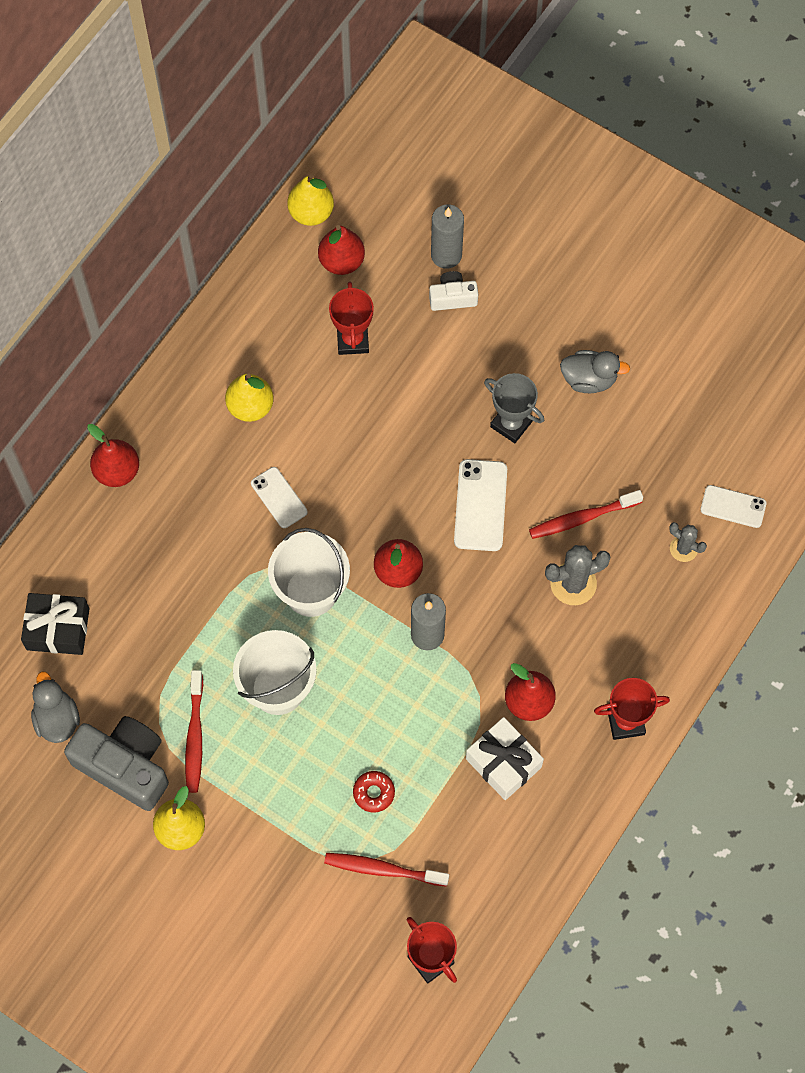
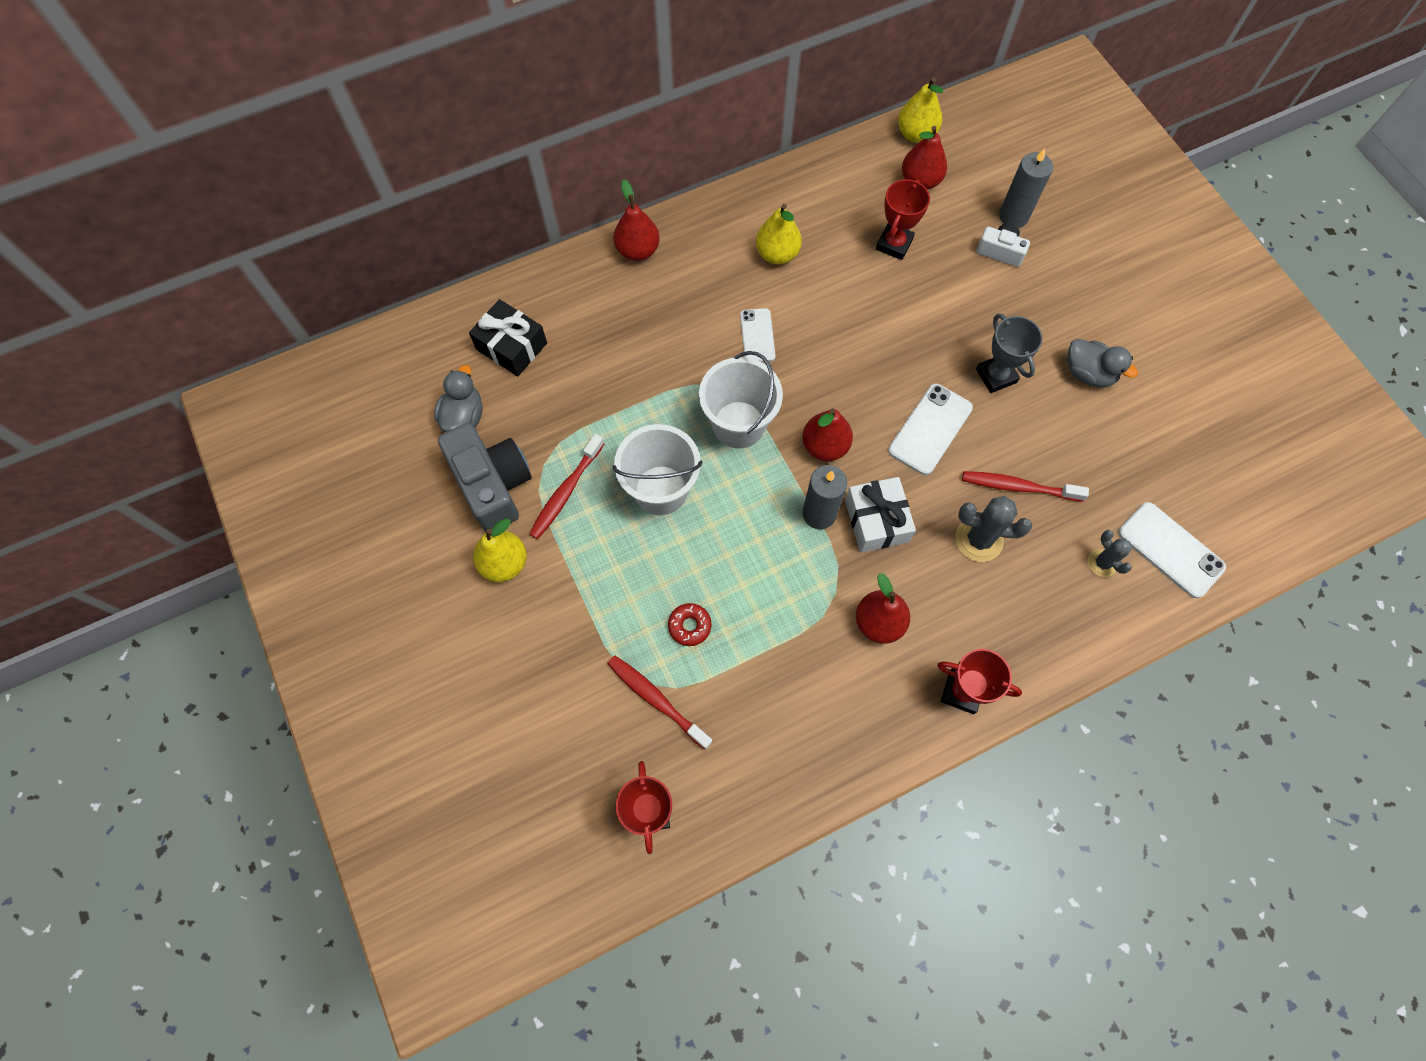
camera: 30 degrees right, 0 degrees up
white gift [466,717,544,800] -> white gift moved to [845,477,916,552]
white phone [700,485,766,528] -> white phone [1118,502,1226,598], size x1.53

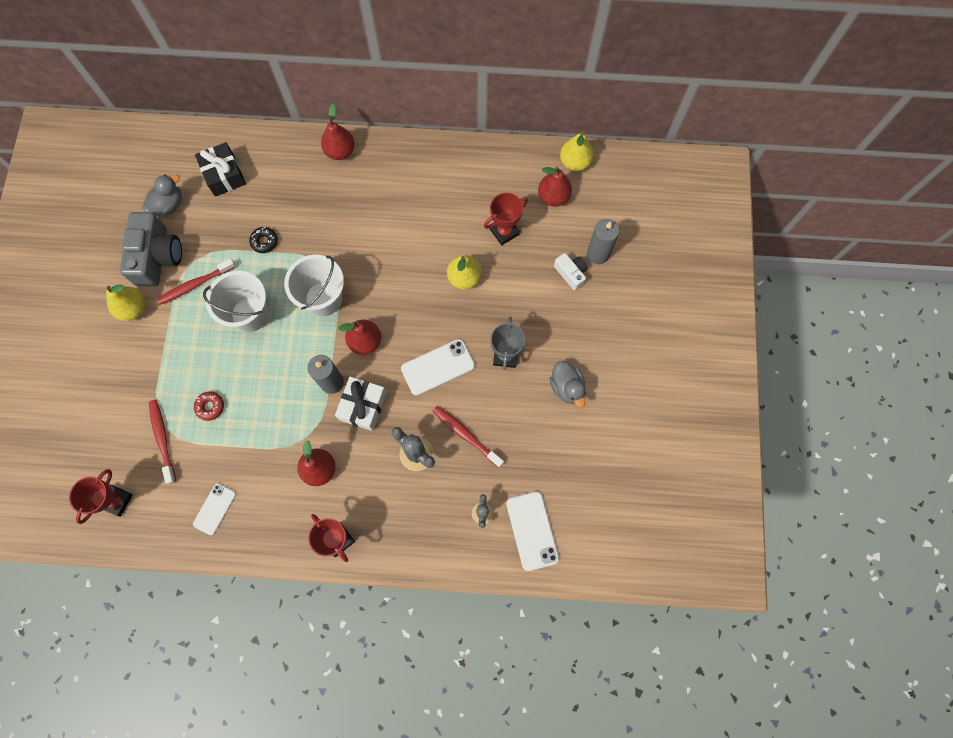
camera: 30 degrees right, 5 degrees up
white phone [740,308,775,362] -> white phone moved to [193,483,236,535]
yellow pear [756,204,802,264] -> yellow pear moved to [447,255,482,290]
none -> black donut [249,227,278,253]

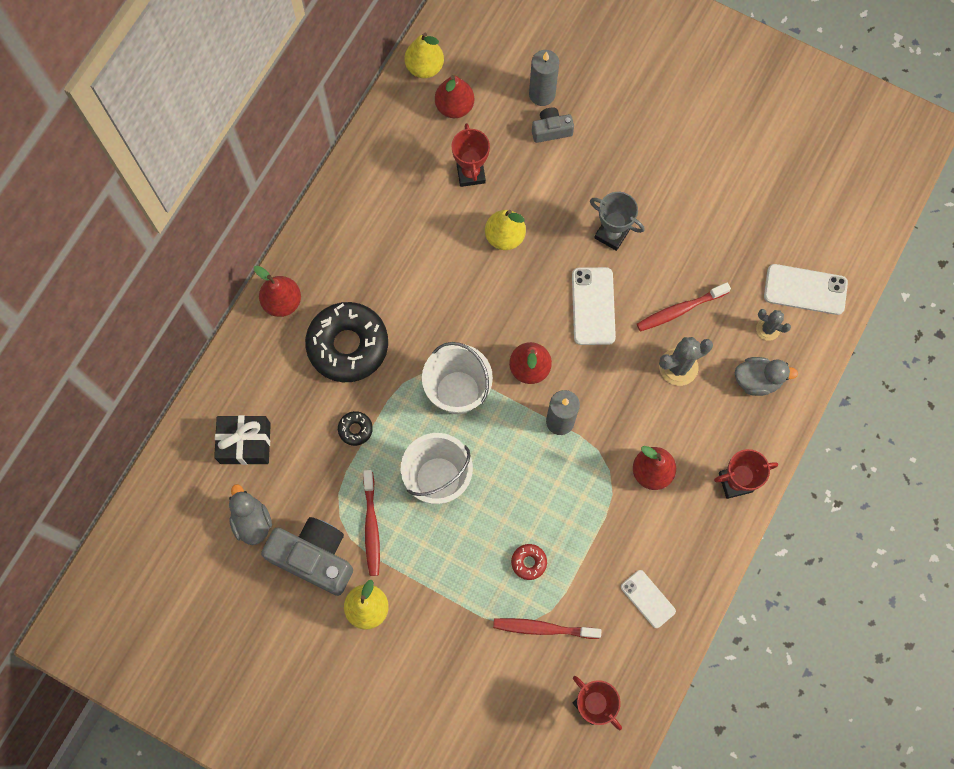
camera: 65 degrees left, 0 degrees up
white gift [335,377,387,431] -> none
grey duck [550,361,586,407] -> grey duck moved to [735,357,798,396]
white camera [554,253,588,291] -> grey camera [532,107,574,143]
none -> black donut [305,302,388,382]

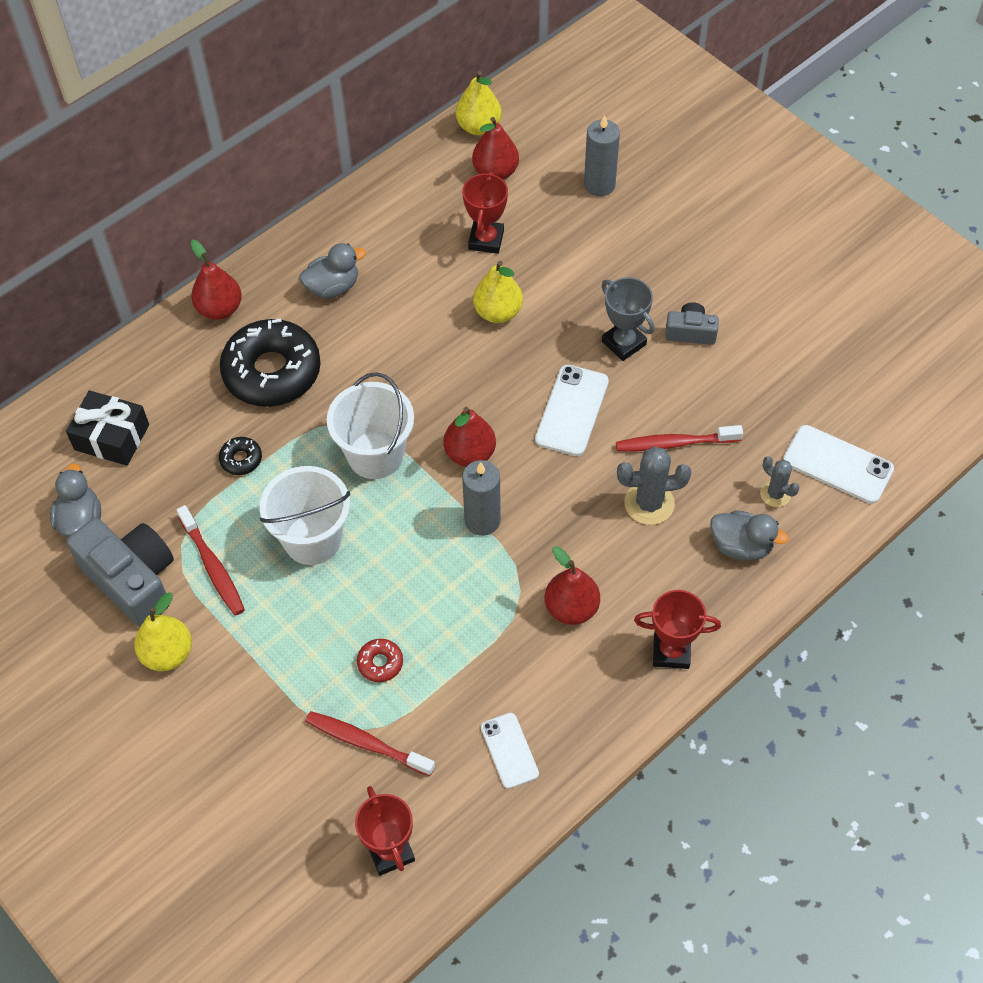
camera: 20 degrees right, 15 degrees down
red toothbrush [363,470,380,576] -> red toothbrush turned 45 degrees counterclockwise [177,505,245,615]
grey camera [532,107,574,143] -> grey camera moved to [665,302,719,345]
none -> grey duck [299,243,366,299]

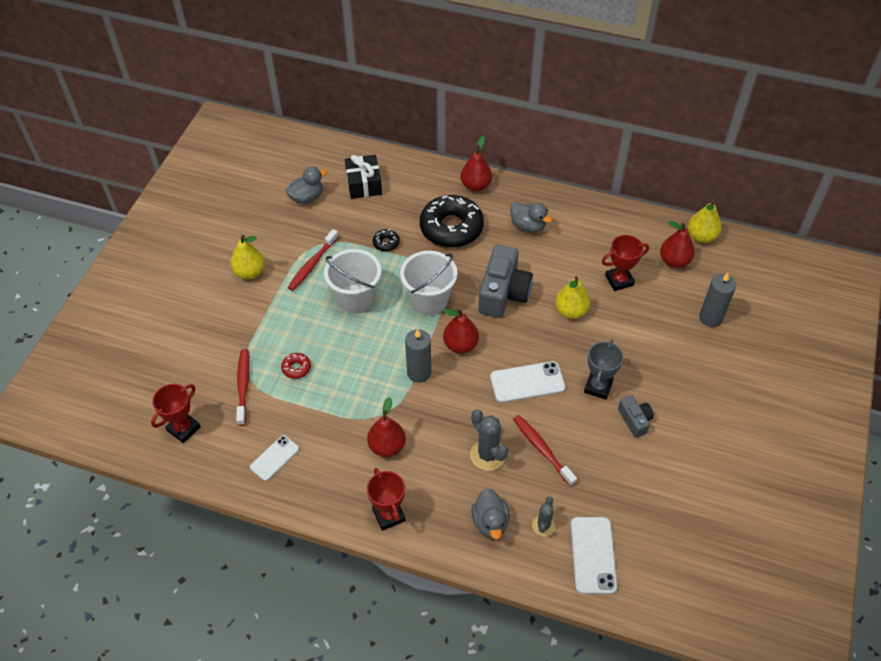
camera: 60 degrees right, 5 degrees down
grey camera [67,518,174,627] -> grey camera moved to [478,245,533,318]

